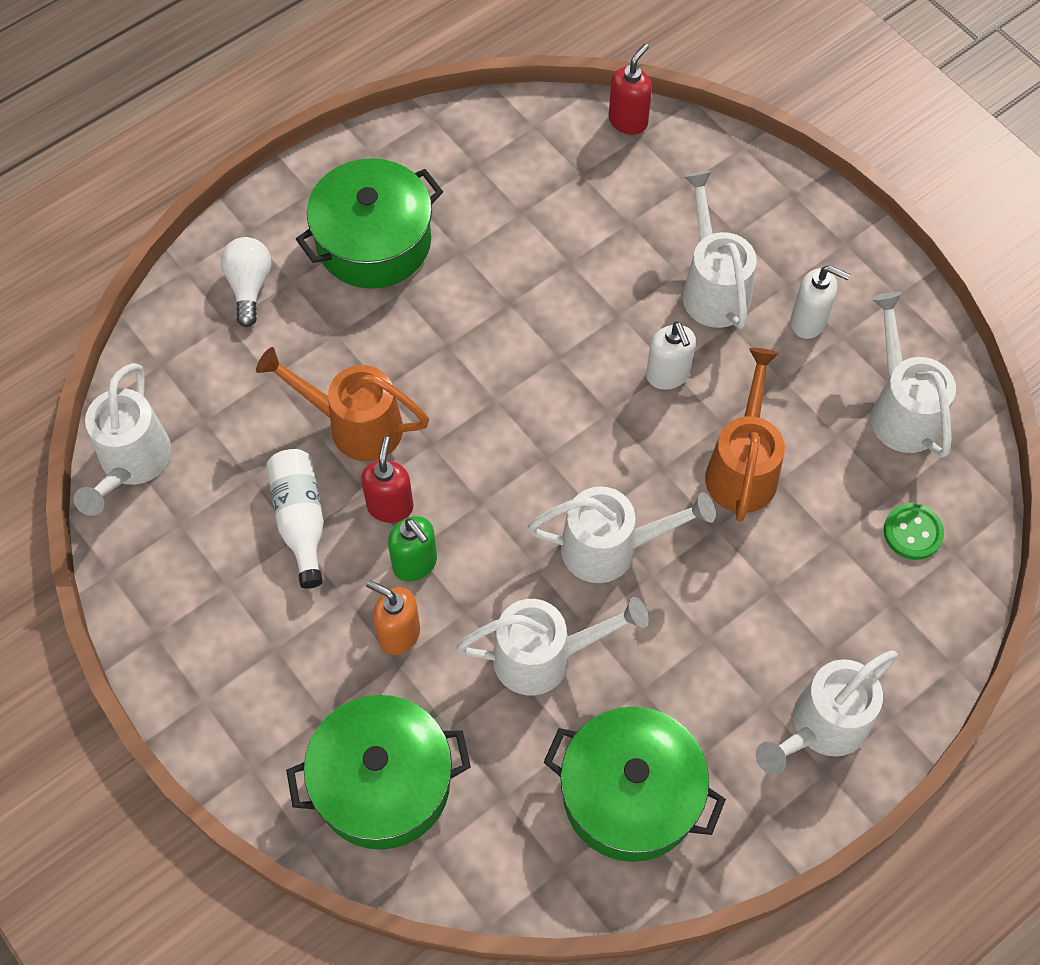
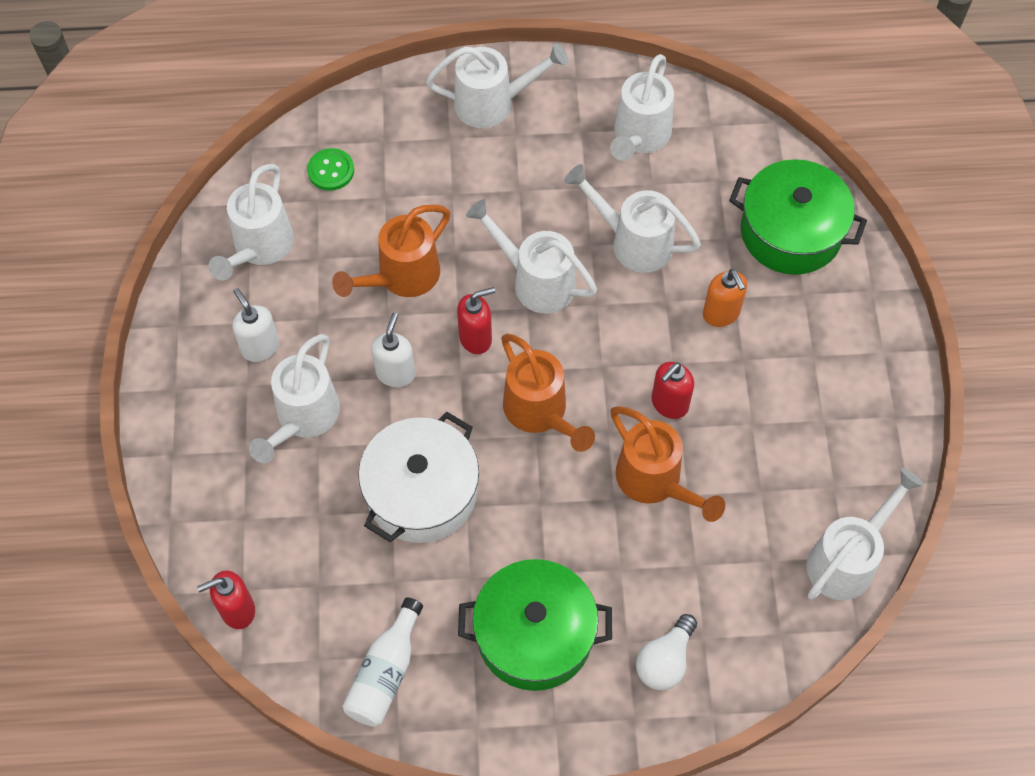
camera: 145 degrees left, 0 degrees up
white bottle [266,449,324,589] -> white bottle moved to [342,597,423,727]
green soap dispenser [388,516,437,581] -> none
green pot [544,707,726,862] -> white watering can [610,54,674,161]
none -> white pot [358,412,479,543]
none -> red soap dispenser [457,287,495,354]
none -> orange watering can [501,333,595,452]

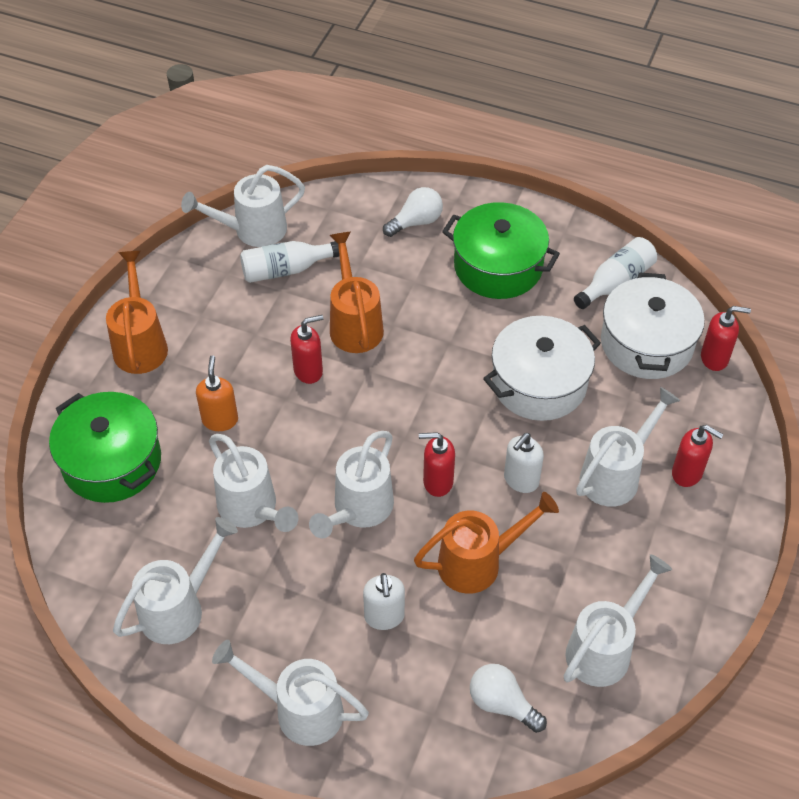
camera: 155 degrees left, 10 degrees down
white soap dispenser [232,288,279,362] -> white soap dispenser moved to [363,573,405,630]
green button [307,148,354,191] -> white light bulb [470,664,547,733]
white watering can [466,199,597,313] -> white watering can turned 60 degrees clockwise [309,431,394,538]
orange watering can [501,333,595,452] -> orange watering can moved to [106,251,168,374]
none -> white bottle [240,241,339,283]
none -> white pot [601,272,705,379]
none -> red soap dispenser [672,425,724,487]

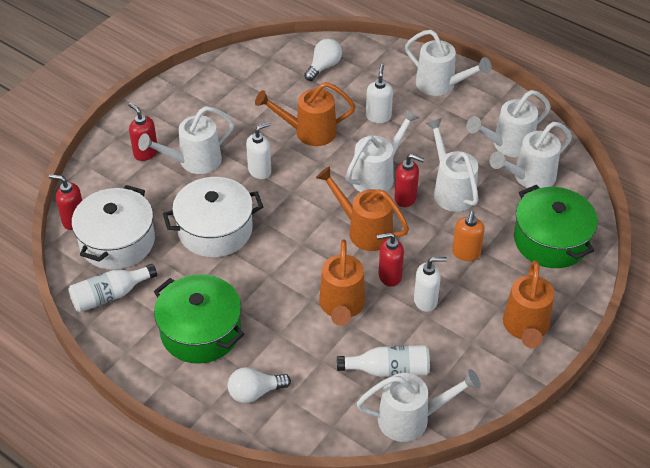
camera: 165 degrees left, 5 degrees down
red soap dispenser [419,432,455,497] -> red soap dispenser moved to [394,154,424,207]
white light bulb [470,664,547,733] -> white light bulb turned 105 degrees counterclockwise [304,38,342,81]
white watering can [564,554,672,687] -> white watering can moved to [490,122,572,188]
none -> orange watering can [316,166,409,251]
none -> white soap dispenser [414,257,447,312]

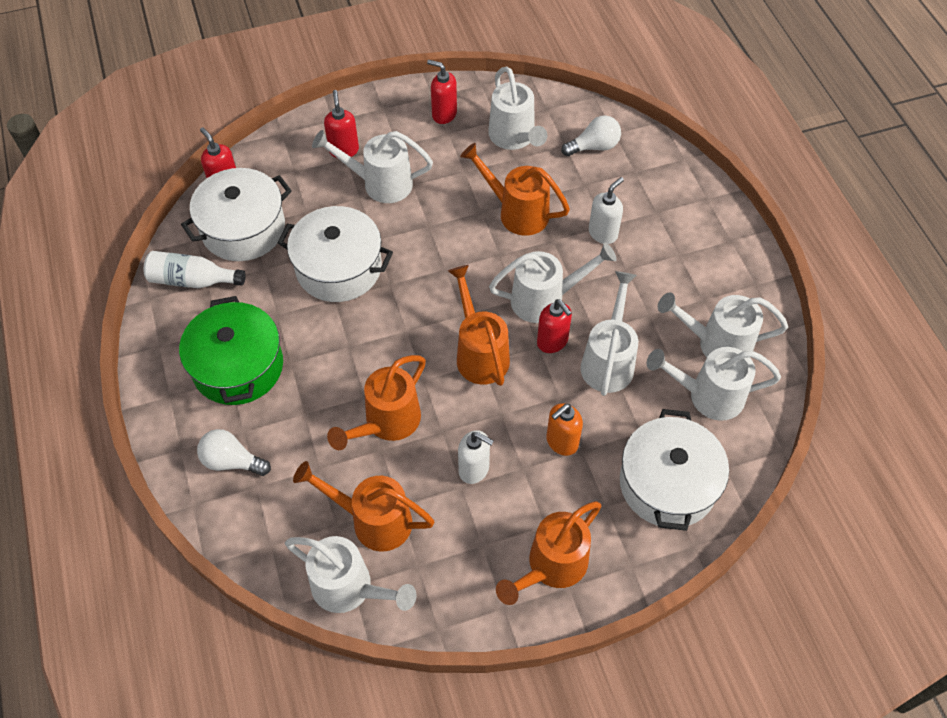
camera: 35 degrees right, 10 degrees up
white soap dispenser [246,122,271,179] -> none
white bottle [337,345,430,377] -> orange watering can [293,461,434,551]
red soap dispenser [376,232,404,287] -> red soap dispenser moved to [427,60,457,124]
white watering can [405,30,491,96] -> white watering can moved to [488,66,547,150]
green pot [514,185,598,268] -> white pot [620,409,729,531]

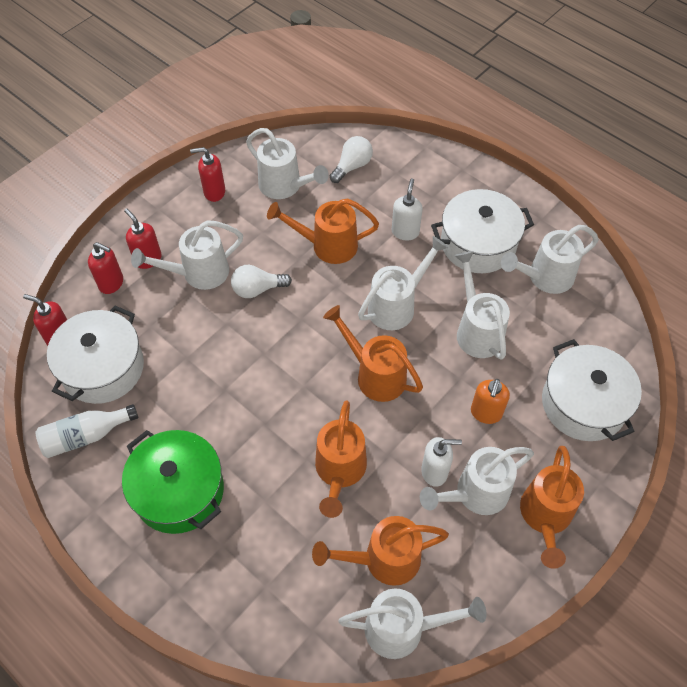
camera: 30 degrees left, 0 degrees up
white light bulb [197,429,271,476] -> white light bulb moved to [231,265,292,298]
white pot [277,206,393,302] -> white pot moved to [431,189,534,273]
red soap dispenser [537,299,572,353] -> red soap dispenser moved to [88,242,123,294]
white watering can [647,347,781,421] -> white watering can moved to [420,447,534,515]

